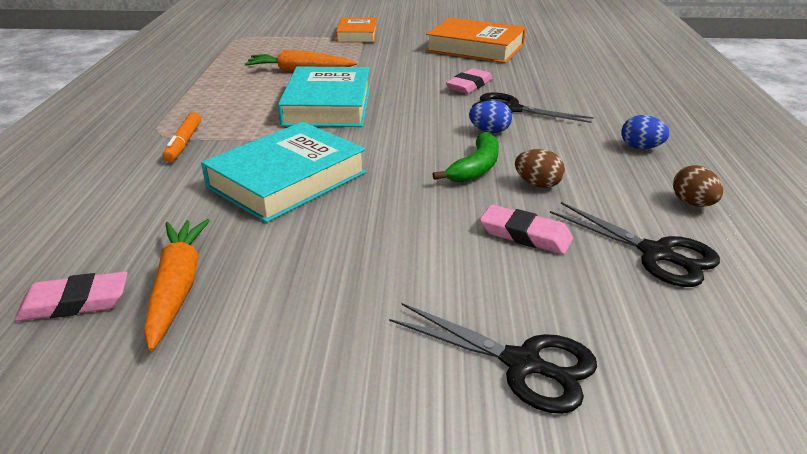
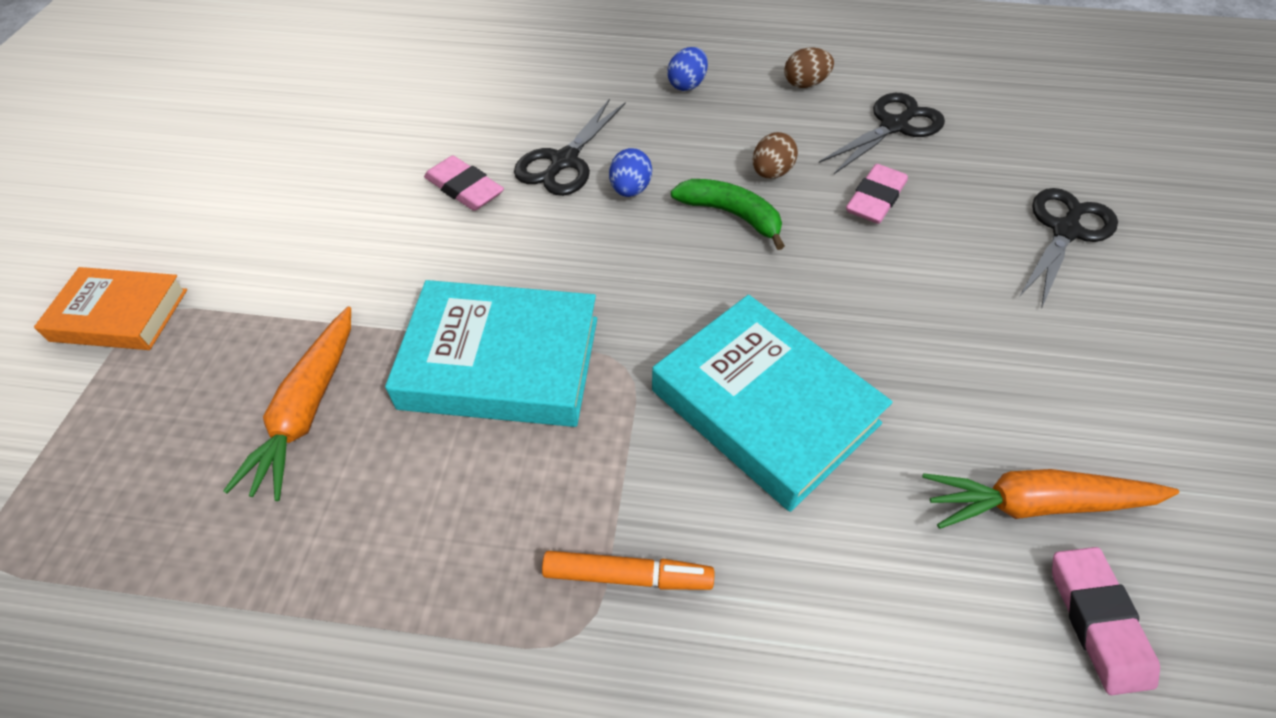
camera: 85 degrees left, 20 degrees up
orange book [426,18,526,63] -> none

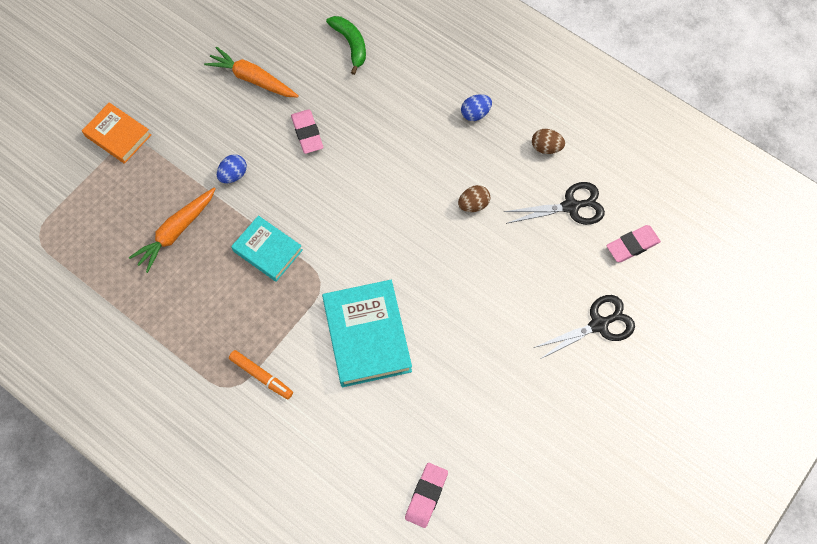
camera: 30 degrees right, 15 degrees up
turquoise book [385,280,597,427] -> turquoise book [231,215,303,282], size x0.62
black scissors [514,99,626,196] -> none
blue egg [609,148,652,197] -> blue egg moved to [217,154,247,183]
green banana [671,179,785,250] -> green banana moved to [326,16,366,75]
pink eraser [846,164,908,224] -> pink eraser moved to [606,225,661,262]
orange carrot [922,469,1179,529] -> orange carrot moved to [204,46,299,97]

